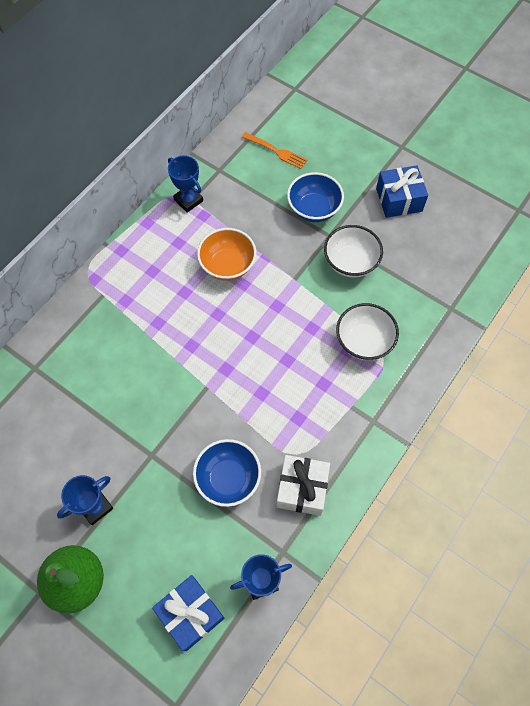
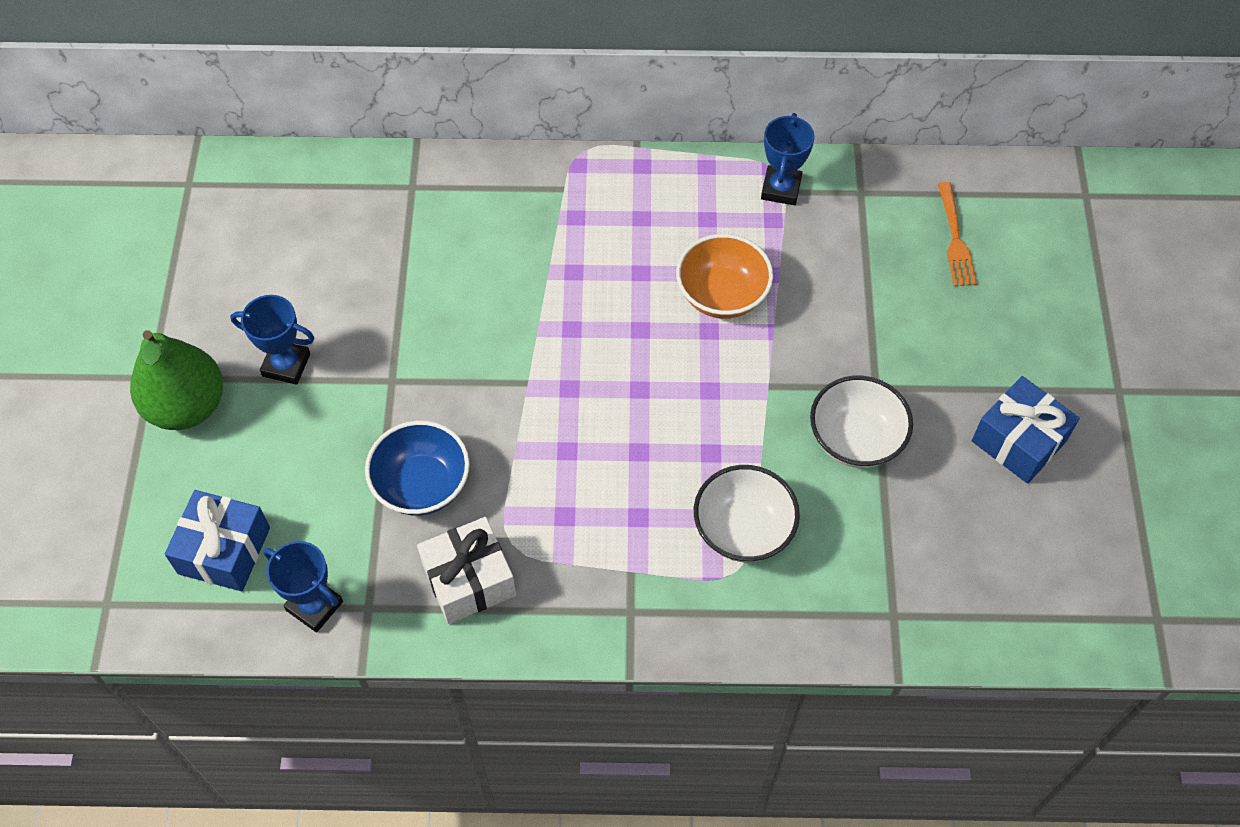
camera: 55 degrees right, 5 degrees down
blue bowl [287,172,344,222] -> none

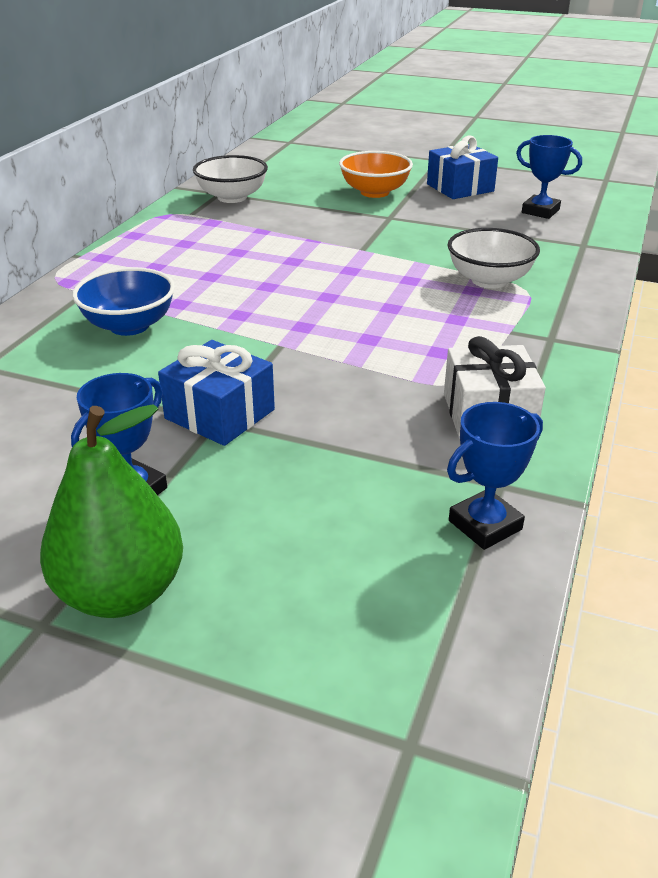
camera: 70 degrees left, 25 degrees down
blue gift [165,490,270,591] -> blue gift moved to [158,340,275,446]
blue bowl [365,421,470,516] -> blue bowl moved to [72,267,175,336]
orange bowl [676,234,773,319] -> orange bowl moved to [339,151,413,198]
blue trophy [761,113,815,205] -> blue trophy moved to [516,135,582,219]
white bowl [810,376,913,468] -> white bowl moved to [193,155,268,203]
orange fork [938,182,977,286] -> none

